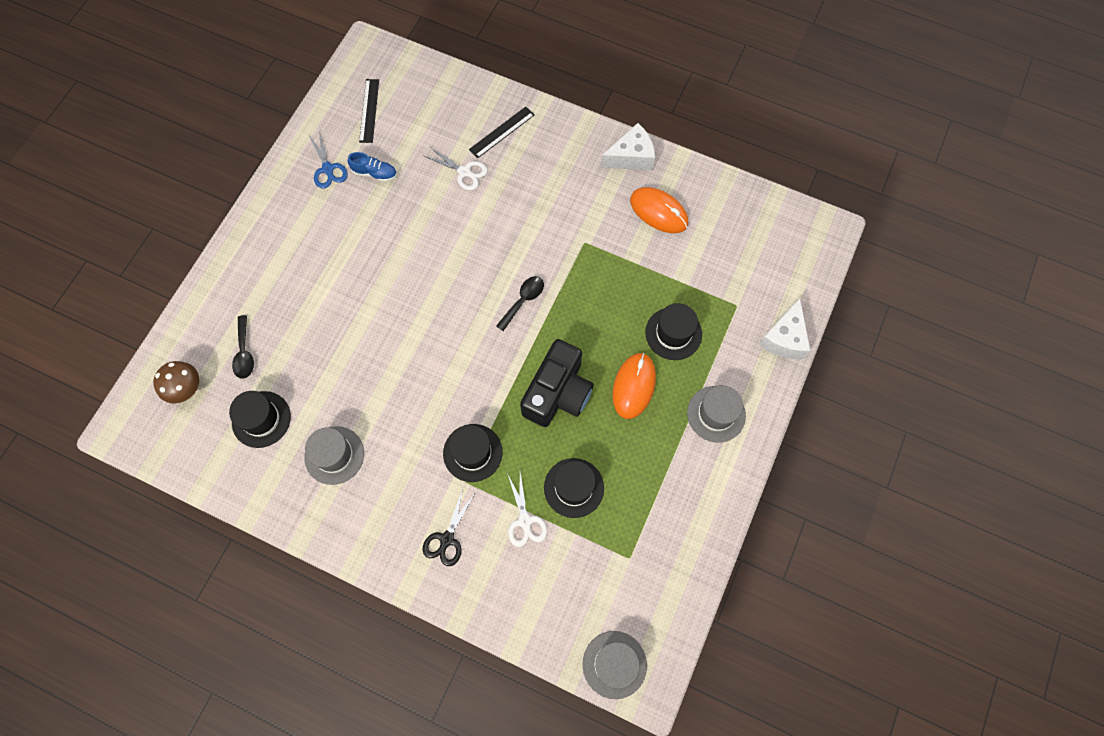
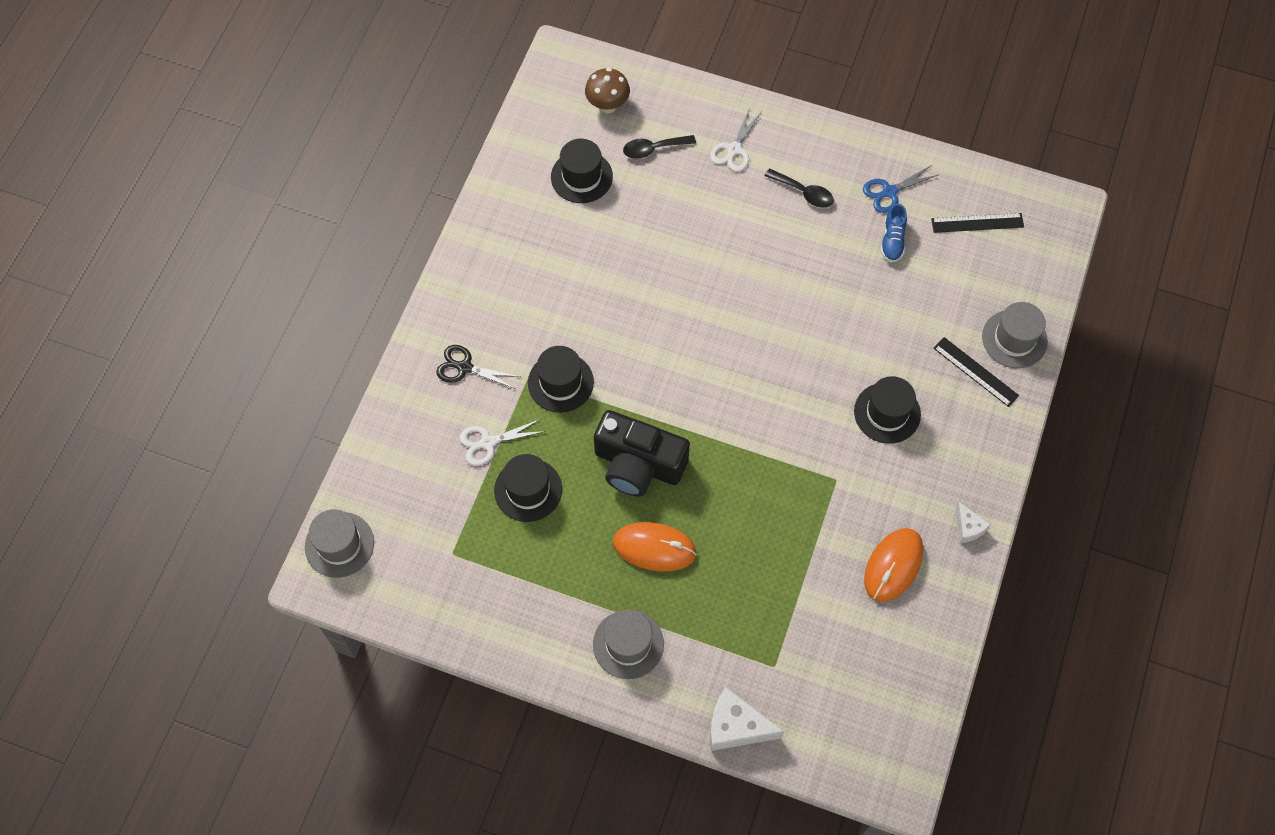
camera: 85 degrees right, 5 degrees down
grey hat [304,426,364,485] -> grey hat moved to [982,302,1048,368]
white scissors [424,146,488,191] -> white scissors moved to [710,107,762,172]
black spoon [496,276,544,331] -> black spoon moved to [765,168,834,208]
white cheese [600,123,655,170] -> white cheese [956,502,991,543], size x0.56
black hat [645,303,702,360] -> black hat moved to [854,376,921,444]

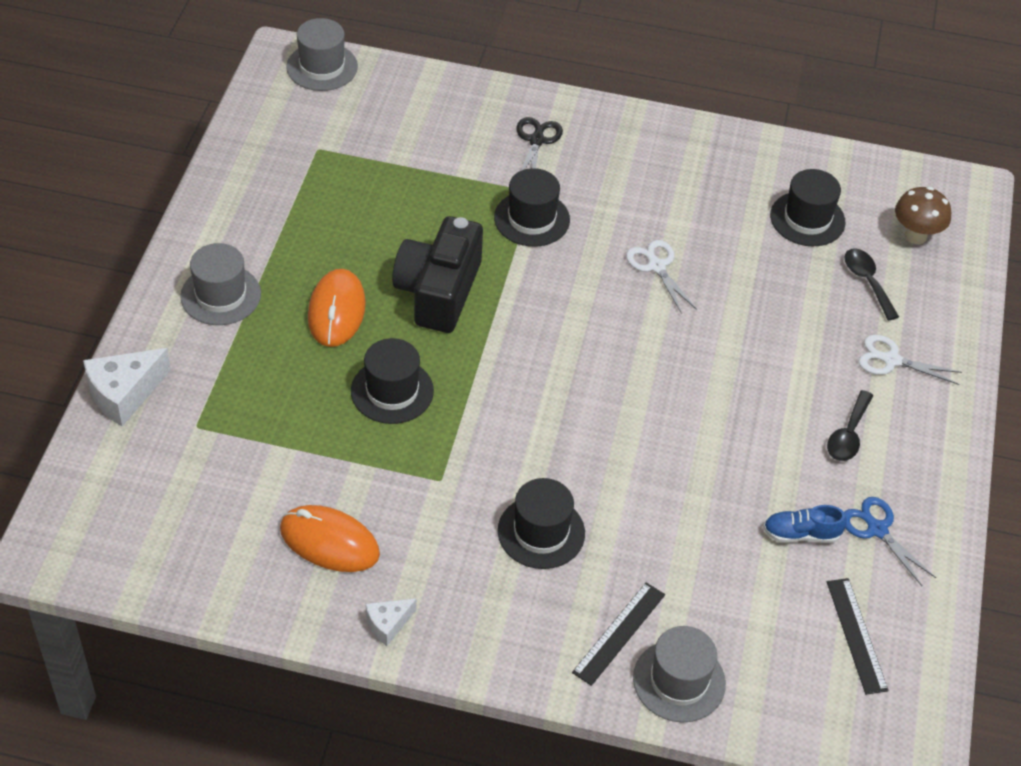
camera: 80 degrees right, 15 degrees down
white scissors [459,419,546,466] -> white scissors moved to [626,240,697,314]
black hat [494,454,562,522] -> black hat moved to [351,338,434,424]
white cheese [710,687,784,751] -> white cheese turned 135 degrees counterclockwise [83,348,171,426]

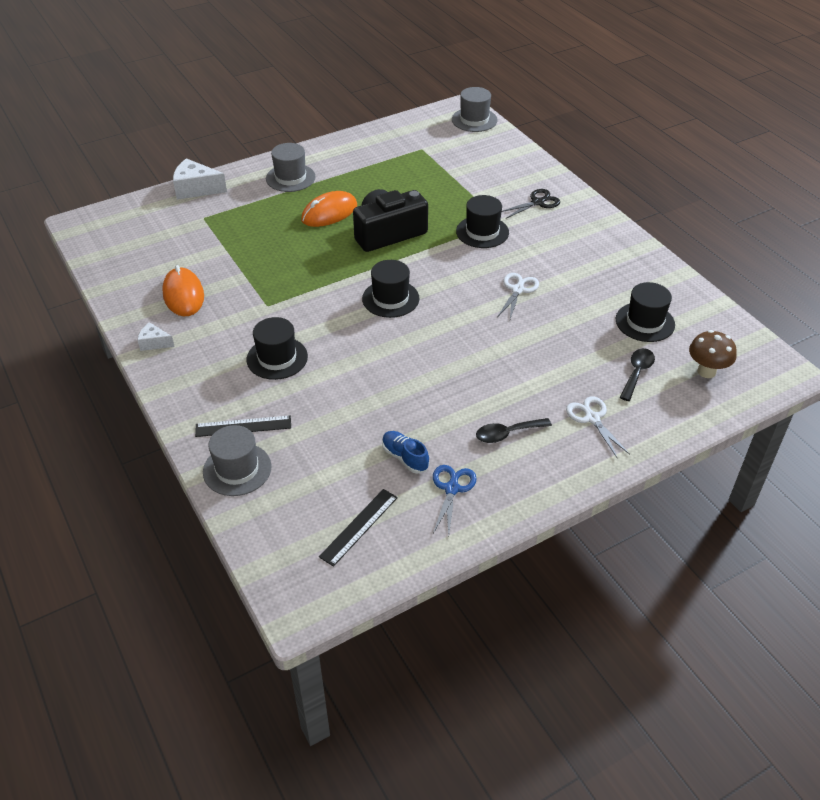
camera: 50 degrees right, 5 degrees down
black hat [351,338,434,424] -> black hat moved to [362,260,419,318]

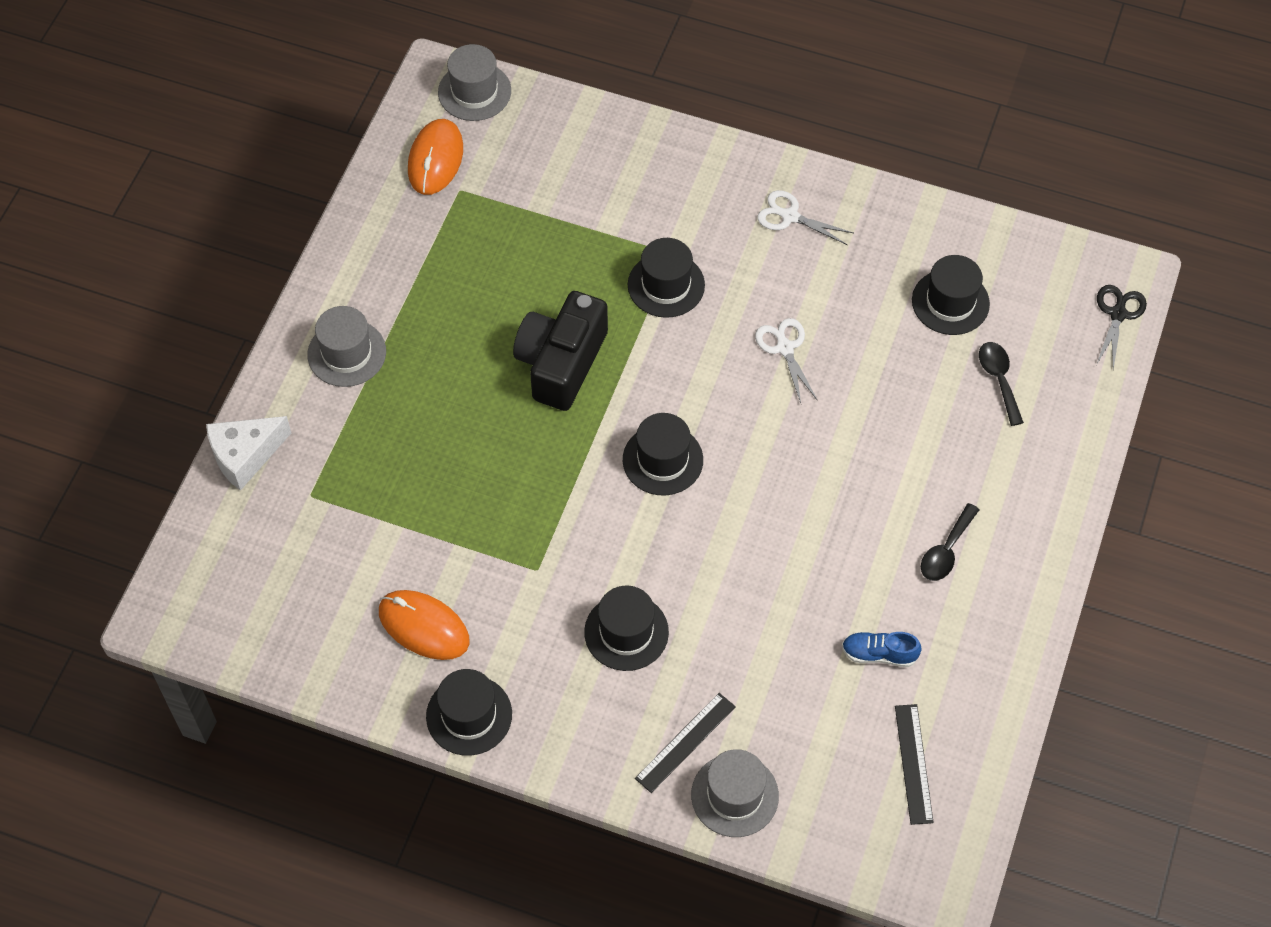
camera: 40 degrees left, 15 degrees up
white cheese [138,322,175,351] -> black hat [426,669,512,756]
orange mouse [301,191,357,227] -> orange mouse moved to [408,119,463,195]
blue scissors [433,465,477,535] -> none
black scissors [502,189,560,218] -> black scissors moved to [1096,285,1147,369]
white scissors [566,396,630,457] -> white scissors moved to [757,190,853,245]
brown mushroom [689,330,737,378] -> none

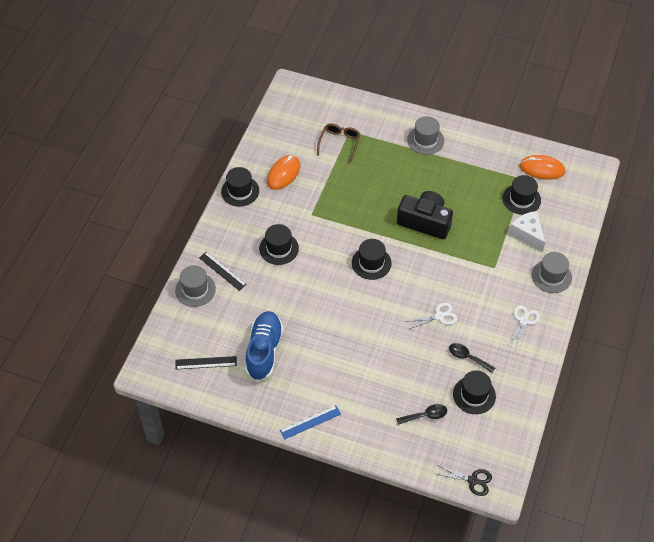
camera: 90 degrees right, 5 degrees down
white cheese [206,416,291,491] -> white cheese moved to [509,211,545,252]
grey hat [438,44,511,121] -> grey hat moved to [532,252,572,293]
black hat [628,238,705,318] -> black hat moved to [503,175,541,215]
blue shoe [842,632,922,667] -> blue shoe [245,311,283,382], size x2.03
black spoon [921,503,979,581] -> black spoon moved to [449,343,495,373]
none -> blue ruler [280,405,341,440]
none -> brown glasses [317,123,360,163]

